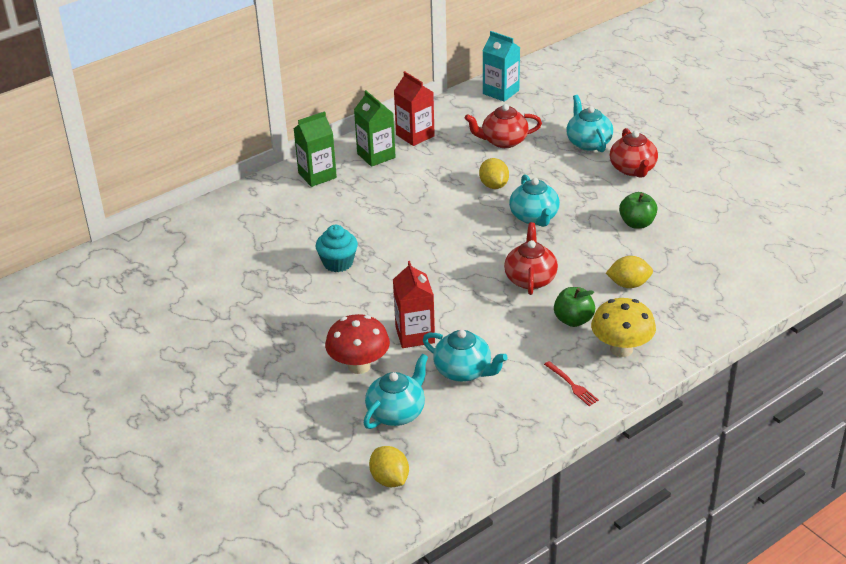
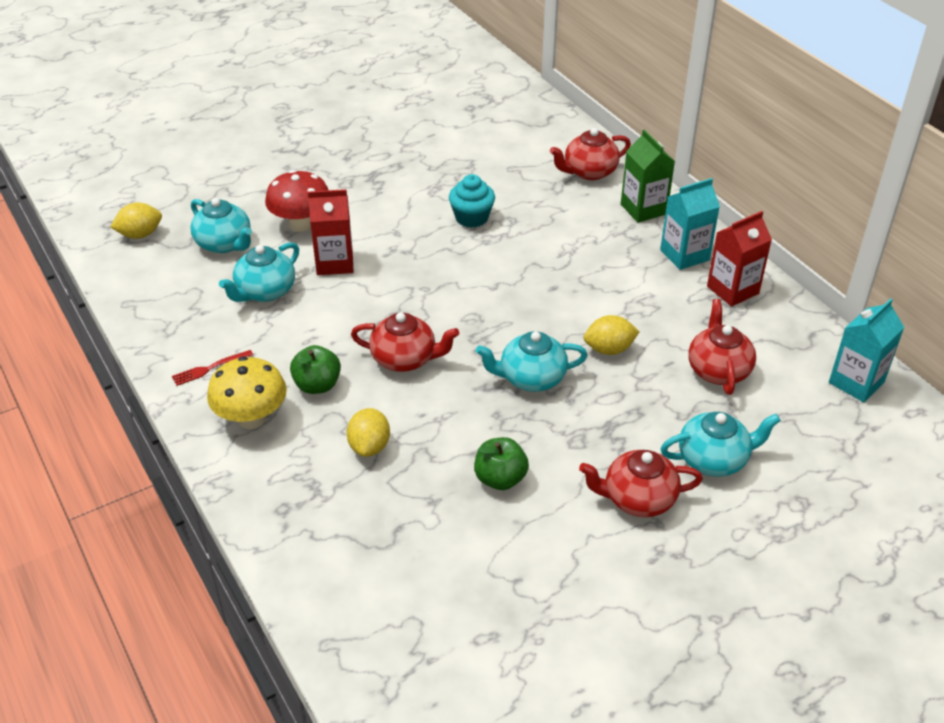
camera: 95 degrees right, 5 degrees up
green carton [354,90,396,167] -> turquoise carton [660,178,720,270]
none -> red teapot [550,128,631,180]

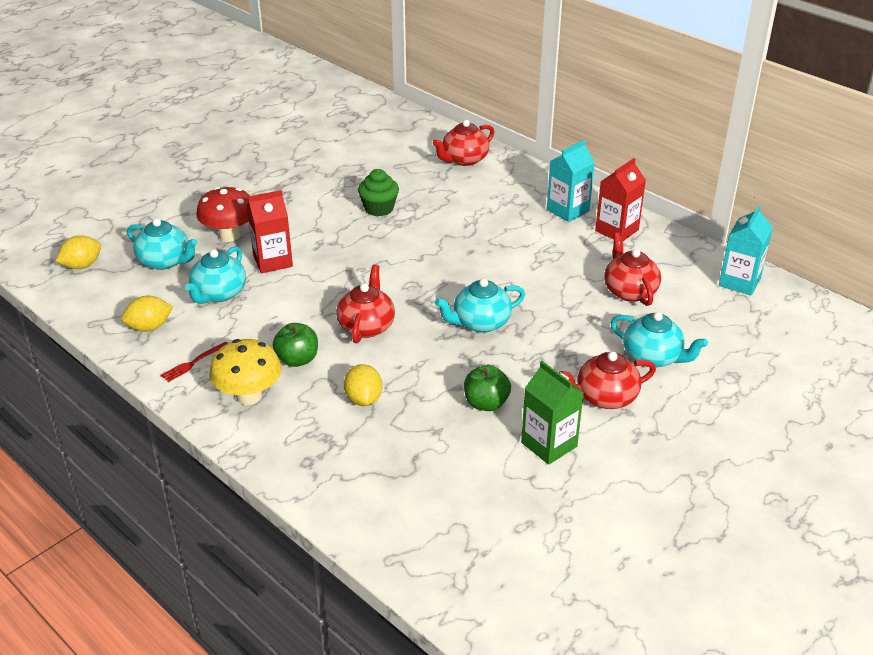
camera: 15 degrees left, 5 degrees down
red teapot [351,312,459,372] -> red teapot turned 75 degrees counterclockwise [336,264,395,343]
turquoise cupcake [449,174,495,228] -> green cupcake [358,169,399,216]
yellow lemon [584,315,640,355] -> yellow lemon moved to [121,296,173,332]
green carton [621,129,675,223] -> green carton moved to [521,361,584,465]
turquoise teapot [661,412,781,477] -> turquoise teapot turned 60 degrees clockwise [610,312,708,367]

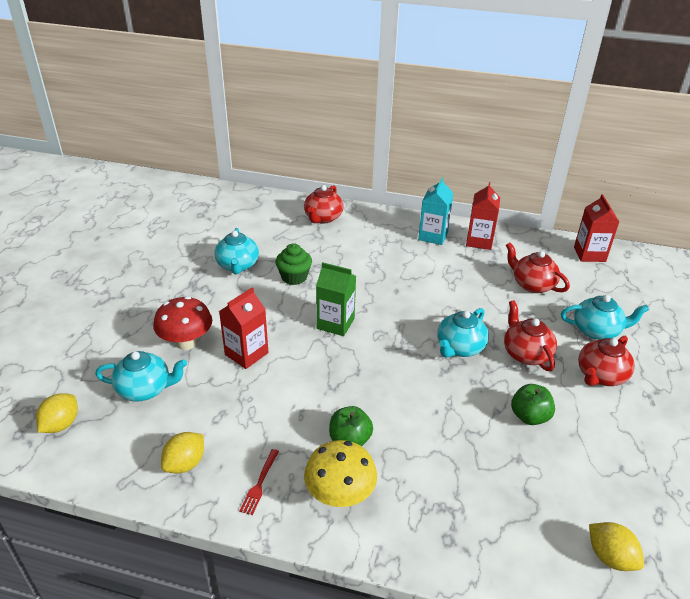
camera: 30 degrees left, 0 degrees up
turquoise teapot [185,246,246,304] -> turquoise teapot moved to [214,228,259,274]
red teapot [336,264,395,343] -> red teapot moved to [504,300,557,371]
yellow lemon [344,364,382,406] -> yellow lemon moved to [589,522,644,571]
green carton [521,361,584,465] -> green carton moved to [316,262,356,336]
turquoise carton [719,205,773,296] -> red carton [574,194,619,262]

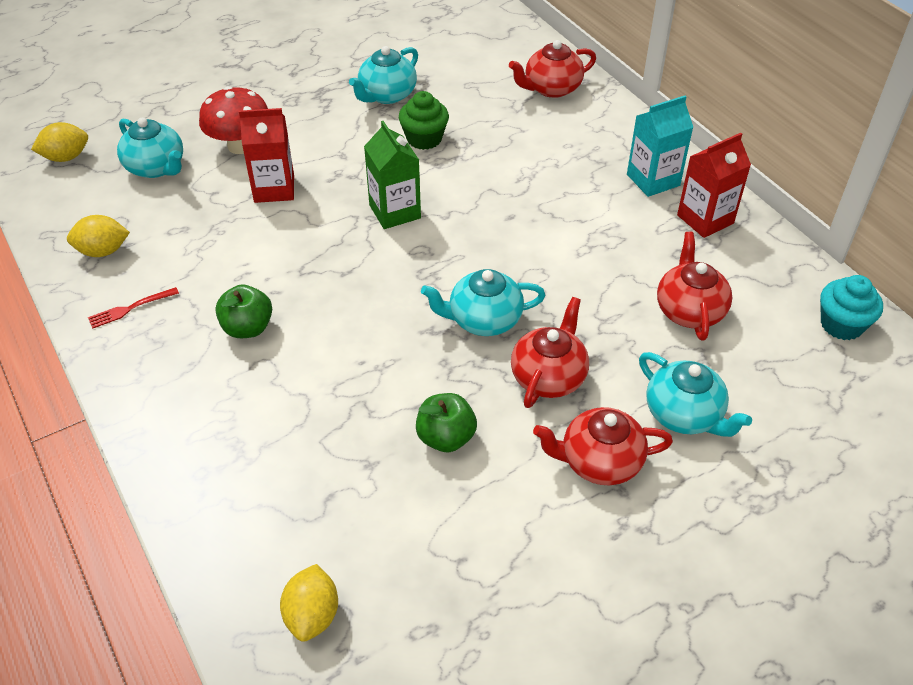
camera: 45 degrees right, 10 degrees up
yellow mushroom [304,440,377,507] -> none
red carton [574,194,619,262] -> turquoise cupcake [820,275,883,340]

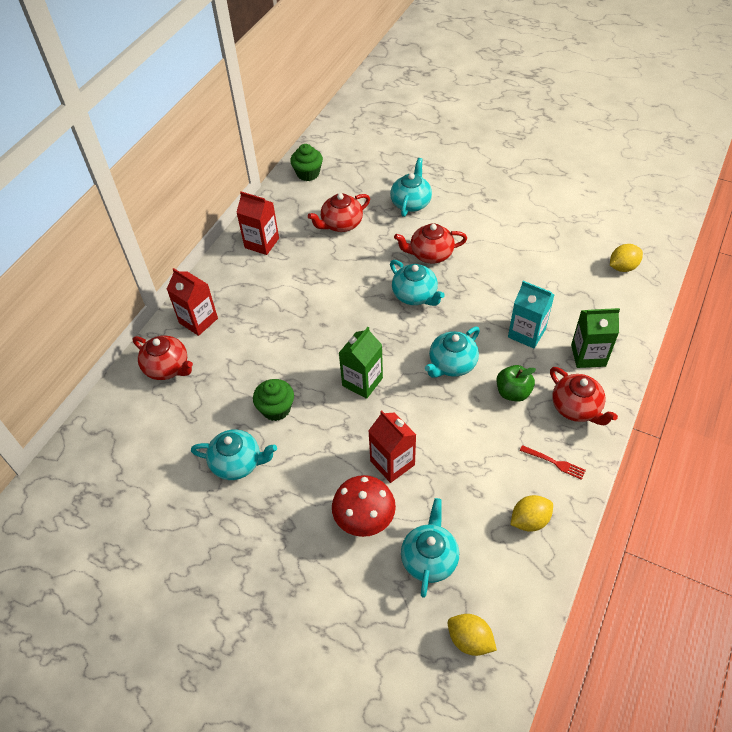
camera: 120 degrees left, 5 degrees up
yellow lemon [67,215,130,257] -> yellow lemon turned 75 degrees counterclockwise [510,495,553,532]
green apple [416,393,477,452] -> none
red teapot [533,407,673,485] -> red teapot moved to [550,367,618,425]
turquoise carton [627,96,693,197] -> turquoise carton moved to [508,281,555,348]
turquoise cupcake [820,275,883,340] -> green cupcake [290,144,323,181]
none -> red carton [167,268,218,336]
none -> turquoise teapot [425,327,480,378]
none -> green carton [571,308,620,368]

